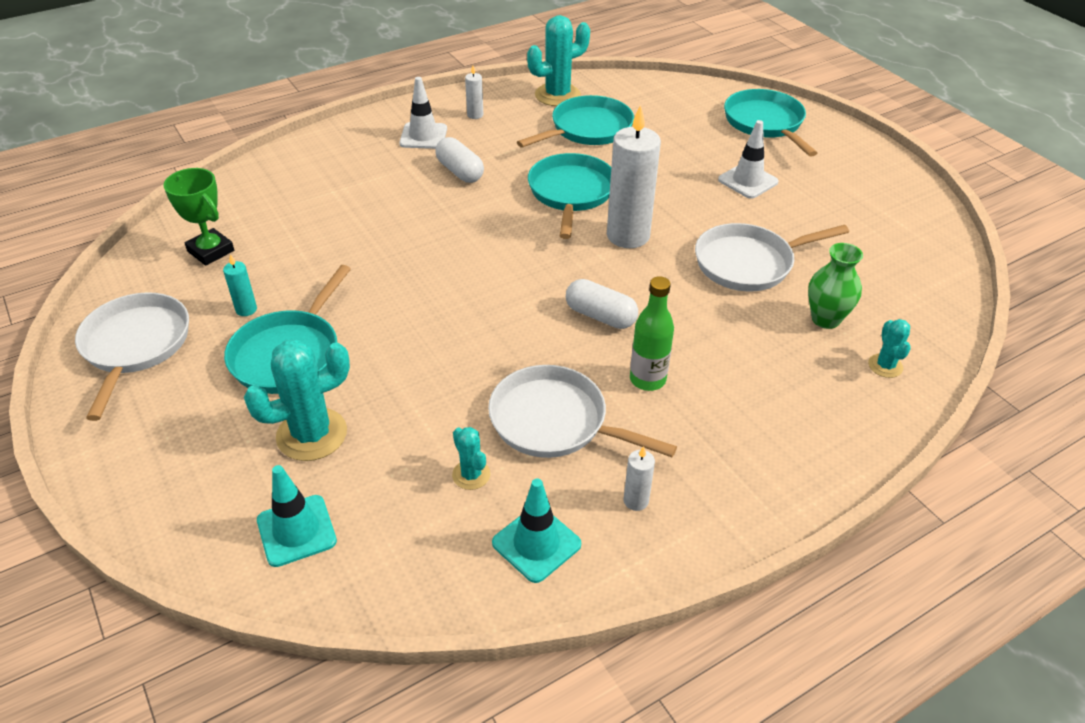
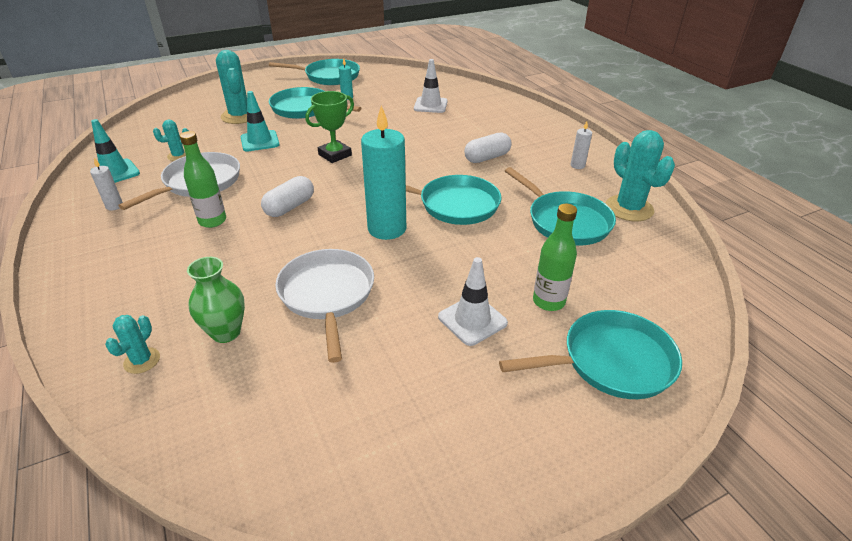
camera: 95 degrees right, 5 degrees down
white pan [75,292,189,421] -> turquoise pan [269,59,360,85]
green trophy [164,168,234,266] -> green trophy moved to [305,91,354,163]
turquoise traffic cone [257,465,337,567] -> turquoise traffic cone moved to [241,91,280,151]
white traffic cone [399,77,447,149] -> white traffic cone moved to [414,59,448,113]
white candle [607,105,661,248] -> turquoise candle [361,105,406,240]
turquoise cactus [868,319,911,378] -> turquoise cactus turned 75 degrees counterclockwise [105,315,160,374]
none -> green bottle [533,204,577,311]

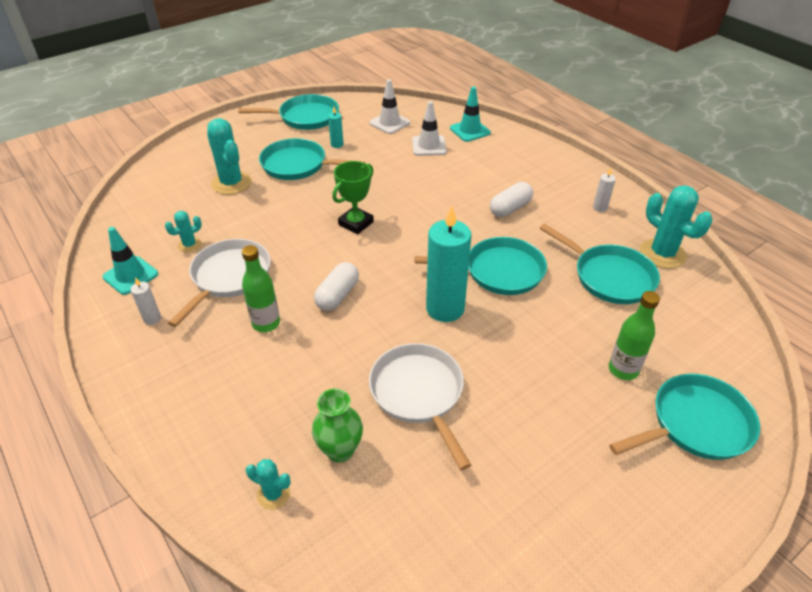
camera: 10 degrees left, 5 degrees up
turquoise cactus [105,315,160,374] -> turquoise cactus turned 75 degrees counterclockwise [246,459,291,510]
turquoise traffic cone [241,91,280,151] -> turquoise traffic cone moved to [450,86,491,142]
white traffic cone [438,257,508,346] -> white traffic cone moved to [369,79,410,134]

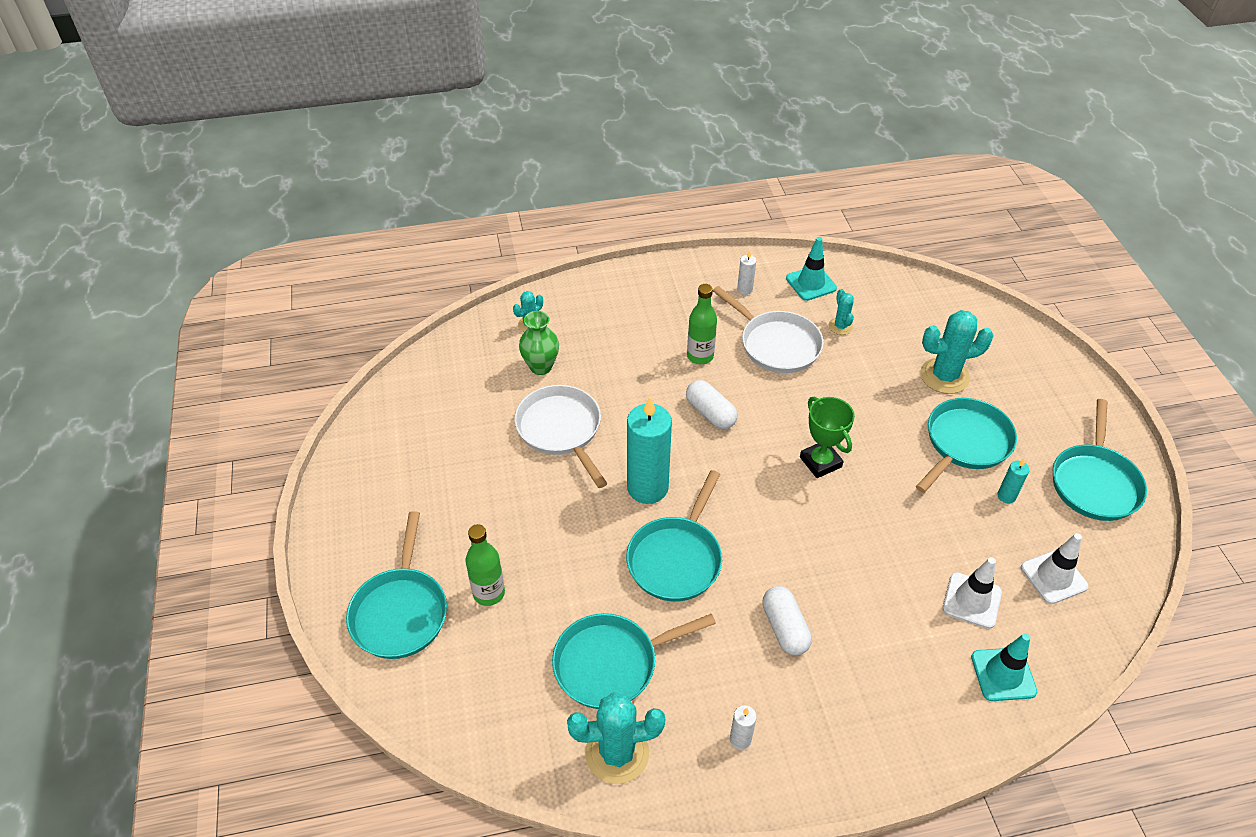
camera: 115 degrees right, 5 degrees up
white pan [369,343,471,470] -> white pan turned 120 degrees counterclockwise [514,385,608,488]

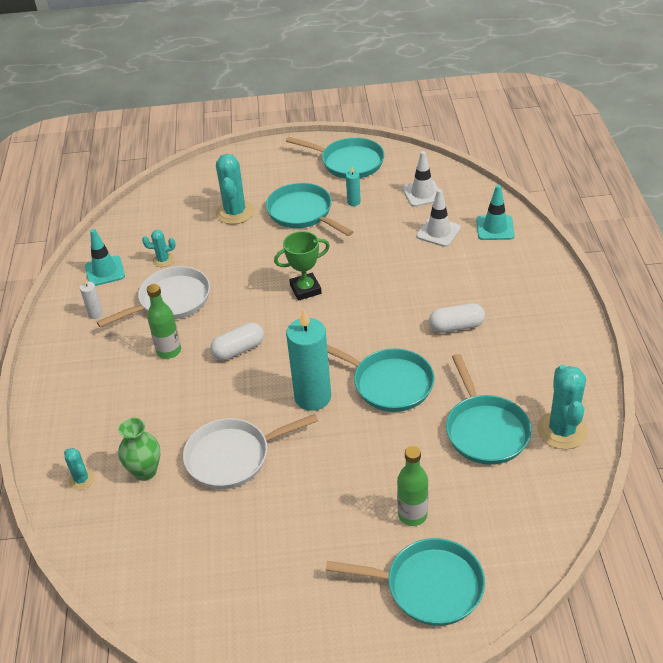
camera: 80 degrees left, 5 degrees down
white candle [730,705,757,749] -> none

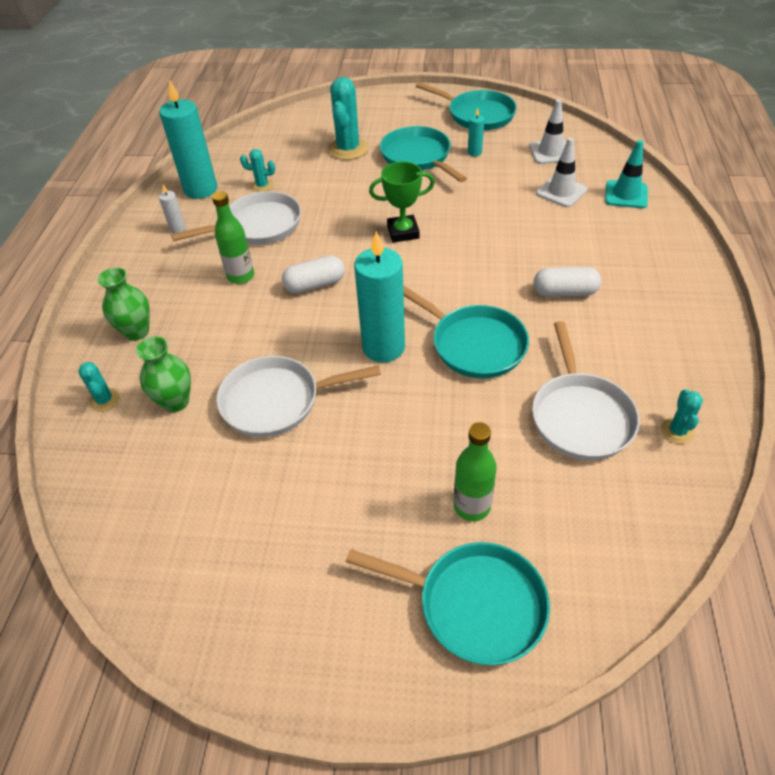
camera: 10 degrees right, 5 degrees up
turquoise traffic cone [85,229,125,286] -> turquoise candle [159,80,217,199]
turquoise pan [446,354,532,465] -> white pan [532,321,640,460]
turquoise cactus [537,365,588,449] -> turquoise cactus [661,389,703,444], size x0.52
none -> green vase [97,267,150,341]

